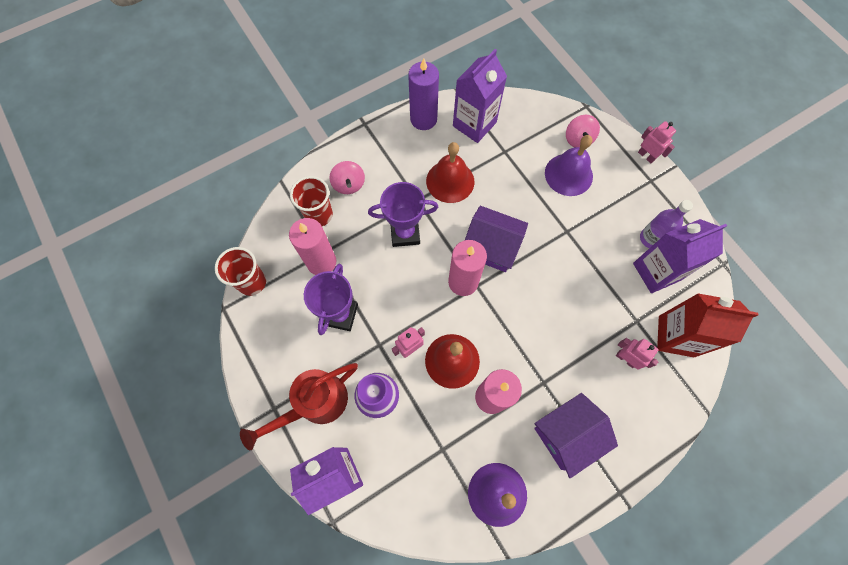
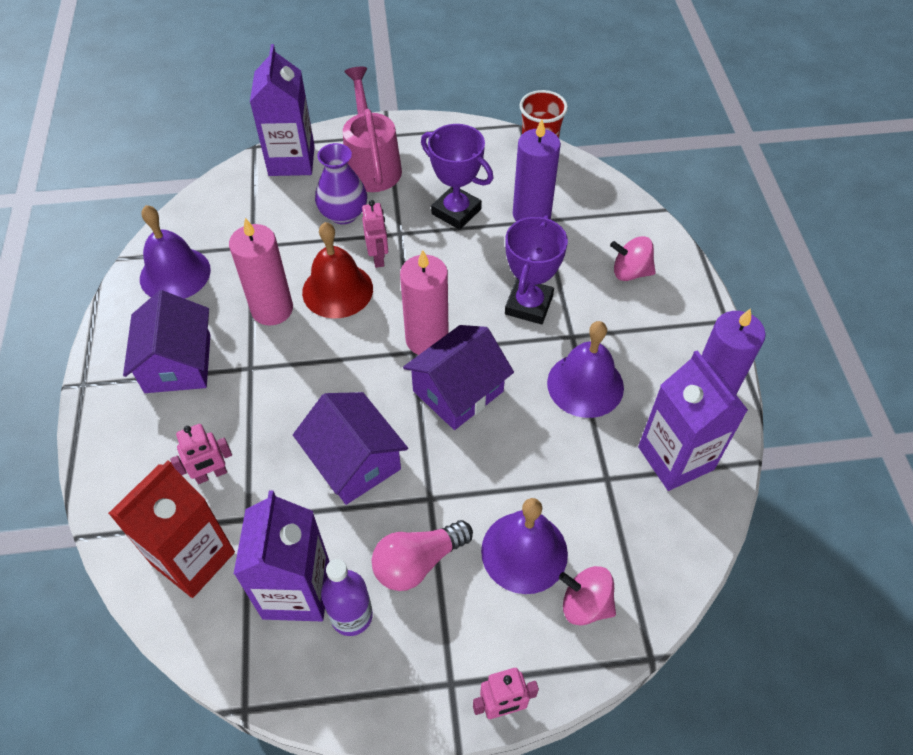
camera: 115 degrees right, 15 degrees down
red watering can [240,363,358,450] -> pink watering can [343,66,402,192]
pink candle [289,218,336,275] -> purple candle [513,119,561,222]
red cup [290,176,333,226] -> none
red bell [426,142,474,203] -> purple bell [547,321,624,418]
none -> purple house [293,392,408,505]
none -> pink light bulb [372,520,473,591]

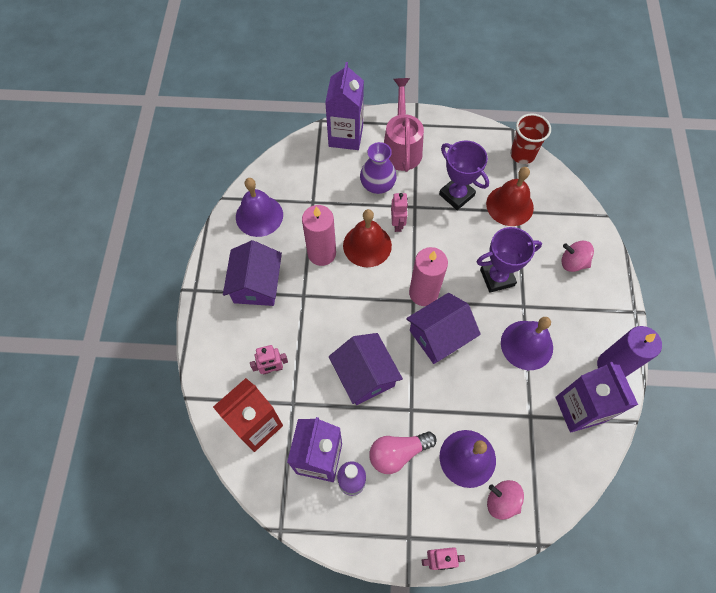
camera: 10 degrees right, 10 degrees up
purple trophy [505,215,568,324] -> purple trophy turned 45 degrees clockwise [477,227,542,293]
purple candle [513,119,561,222] -> red bell [486,167,534,226]

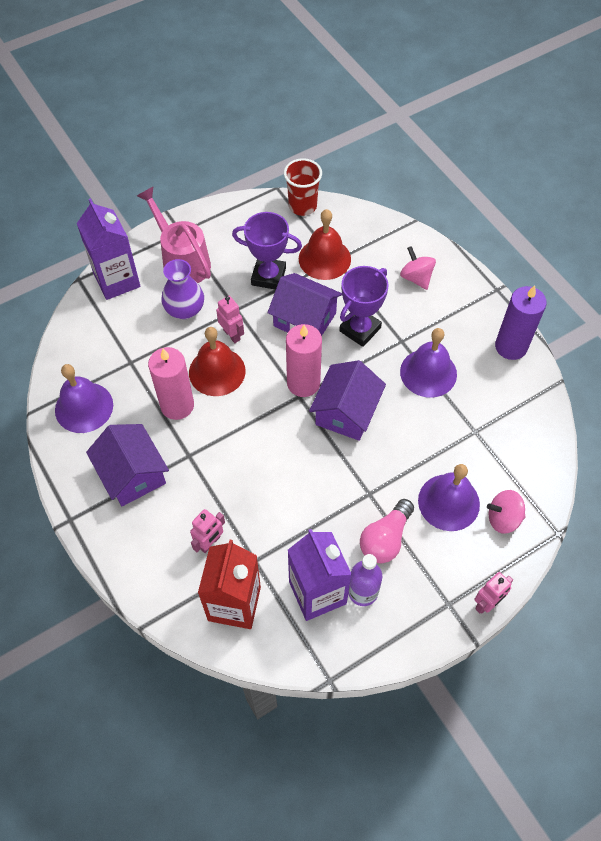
camera: 35 degrees left, 5 degrees down
purple house [329,333,403,405] -> purple house moved to [267,273,342,336]
purple carton [556,362,638,432] -> none
pink spinning top [561,241,594,272] -> pink spinning top turned 75 degrees clockwise [400,246,436,290]

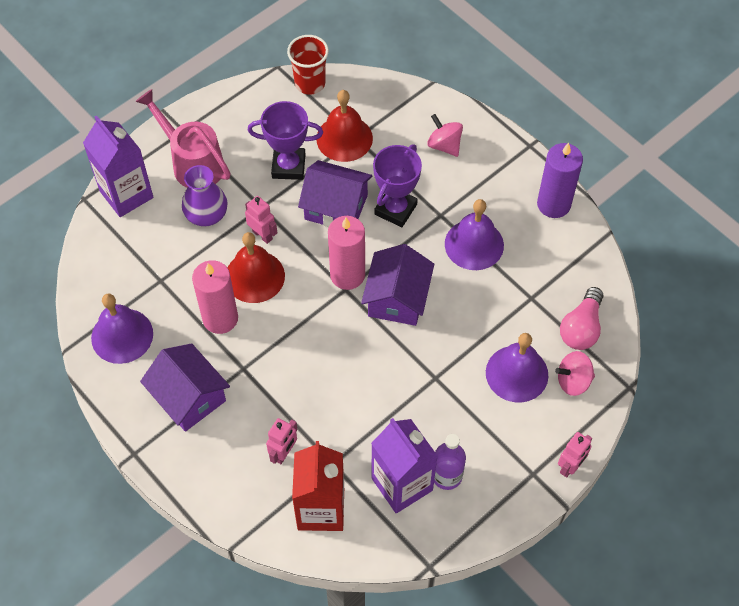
camera: 10 degrees left, 0 degrees up
pink light bulb [360,499,414,563] -> pink light bulb moved to [560,287,603,350]

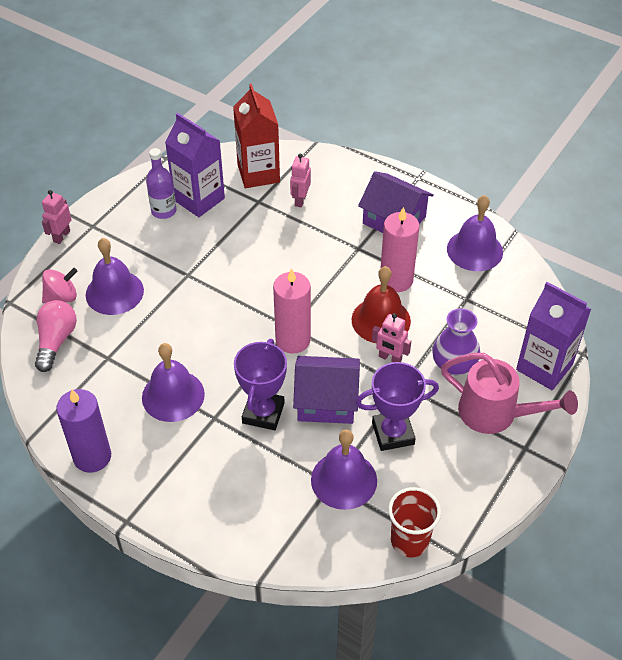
camera: 165 degrees right, 10 degrees down
red bell [317,90,373,162] -> purple bell [311,429,377,510]
purple house [361,244,434,326] -> none
pink spinning top [427,114,463,157] -> none

